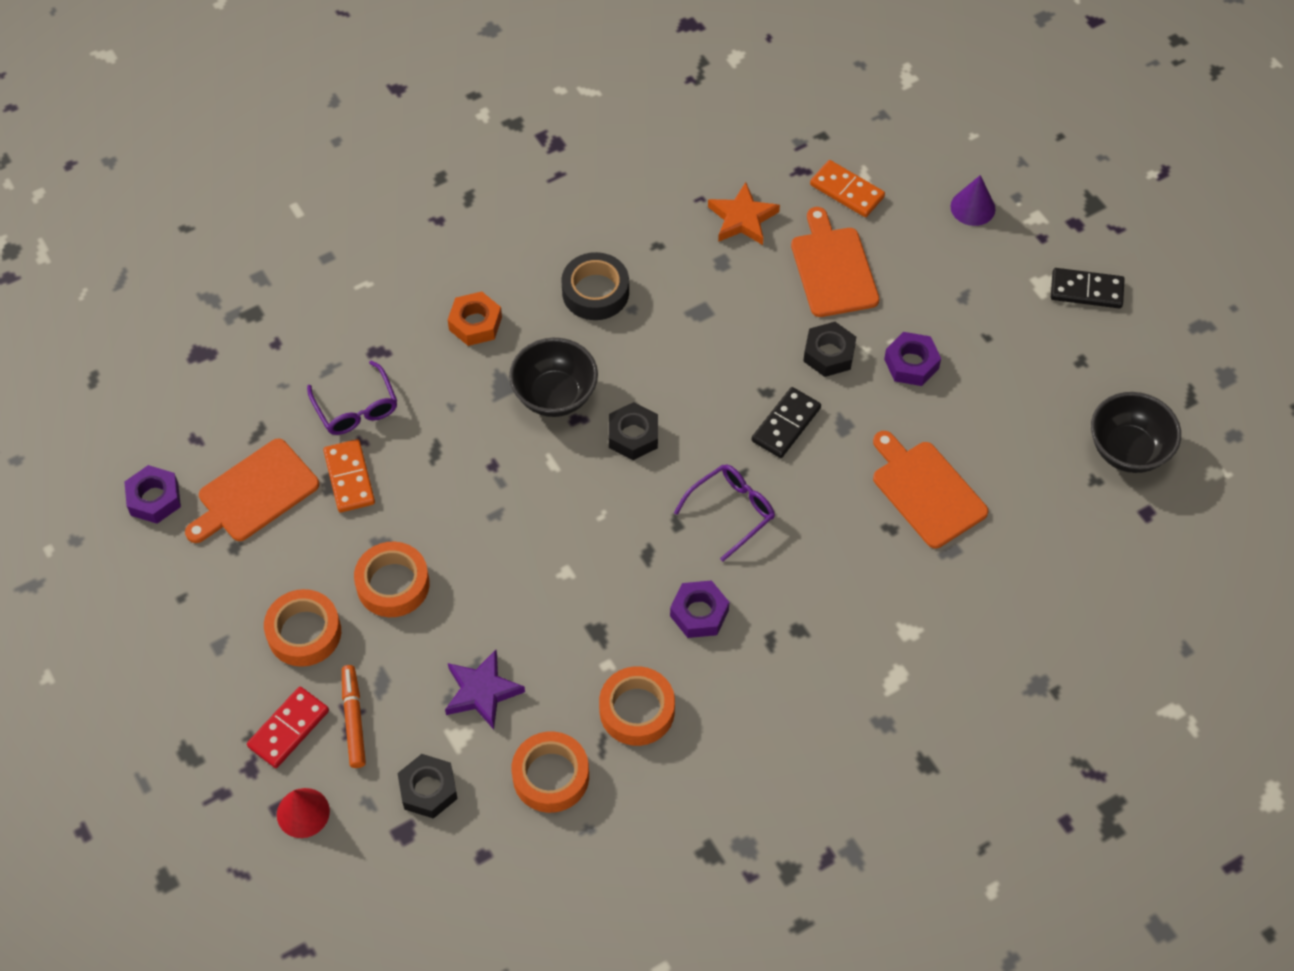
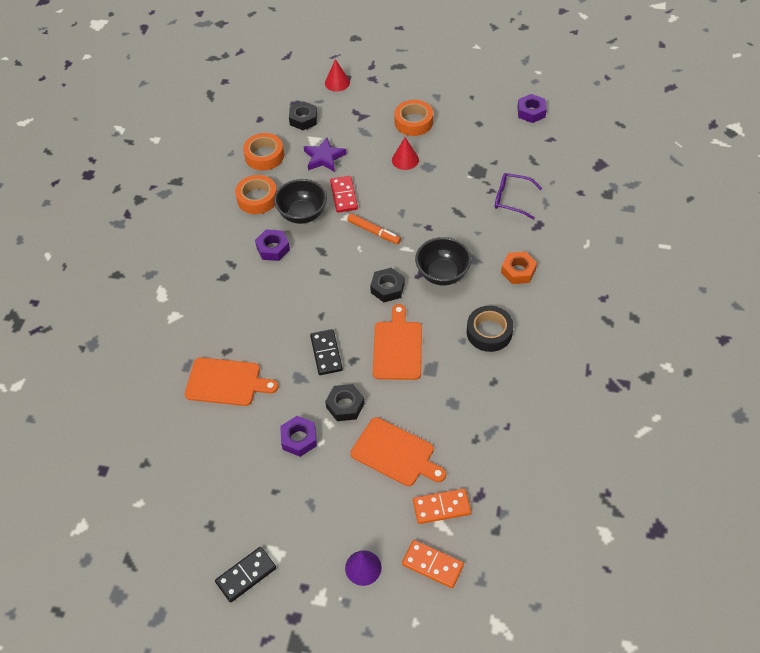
camera: 135 degrees right, 5 degrees down
orange cutting board [185,439,319,543] -> orange cutting board moved to [373,304,422,380]
red domino [247,687,329,768] -> red domino moved to [330,176,358,213]
orange domino [323,439,375,512] -> orange domino moved to [402,540,464,588]
orange marker [342,665,366,768] -> orange marker moved to [347,213,401,244]
orange tape [354,542,430,617] -> red cone [392,137,419,170]
purple glasses [674,464,775,562] -> none
orange star [708,182,780,245] -> none
black bowl [1091,392,1181,473] -> black bowl moved to [274,179,327,224]

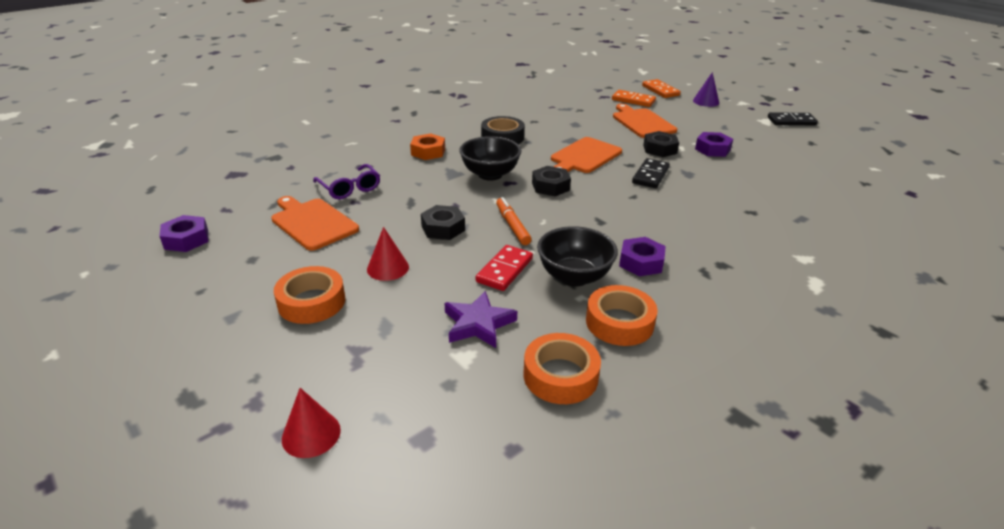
camera: 145 degrees left, 20 degrees down
orange cutting board [185,357,278,406] -> orange cutting board moved to [271,196,359,251]
black nut [289,101,317,130] -> black nut moved to [421,205,465,240]

